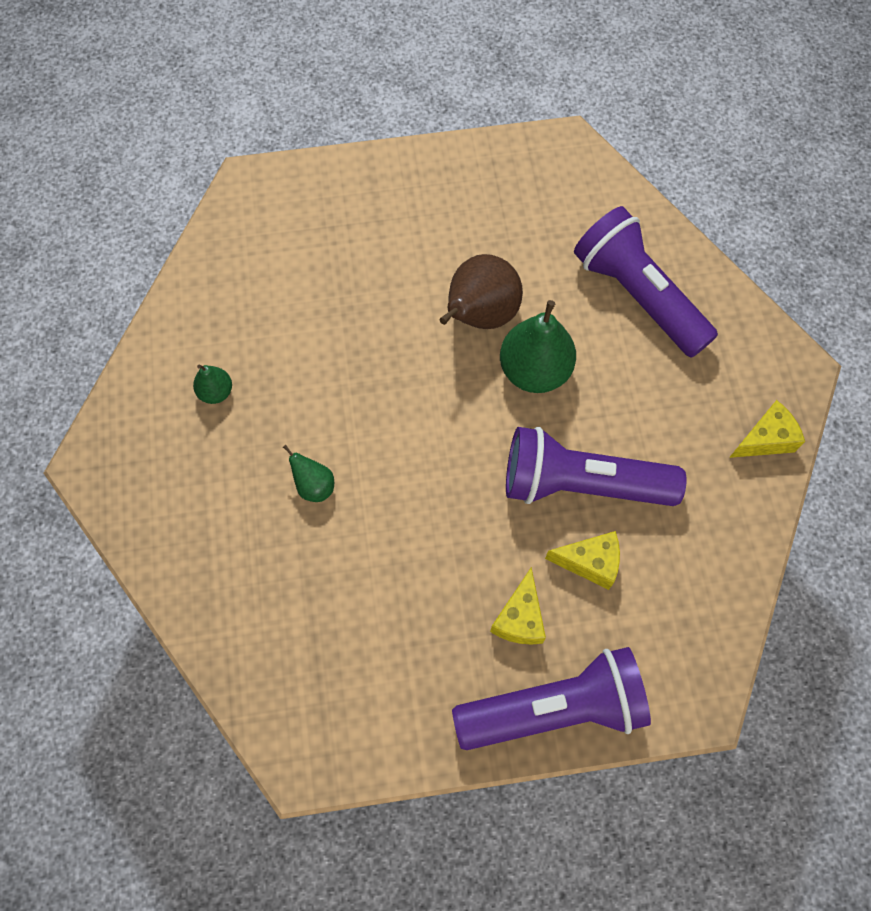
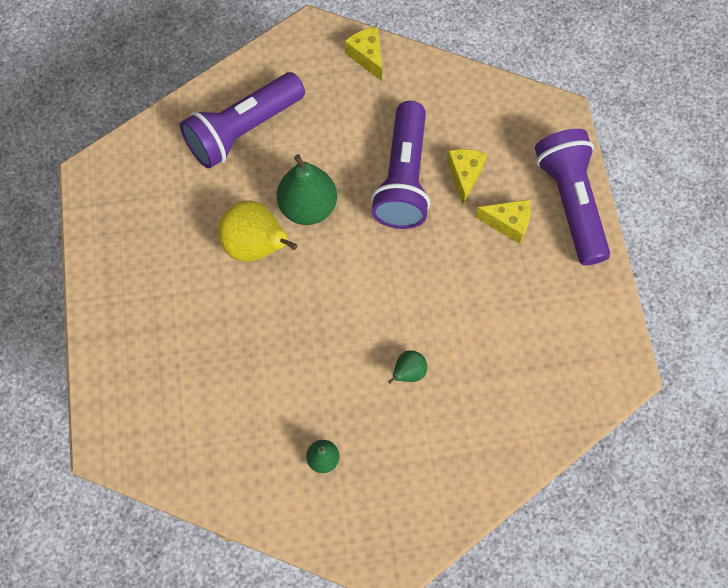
camera: 90 degrees left, 0 degrees up
brown pear [439,254,523,329] -> yellow pear [218,201,298,262]

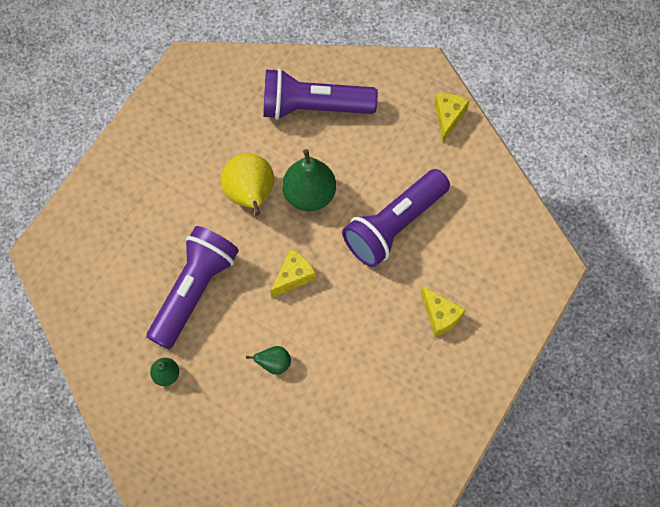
camera: 40 degrees right, 0 degrees up
yellow cheese [447,149,487,205] -> yellow cheese moved to [271,249,316,297]
purple flashlight [535,129,610,266] -> purple flashlight moved to [147,226,239,349]

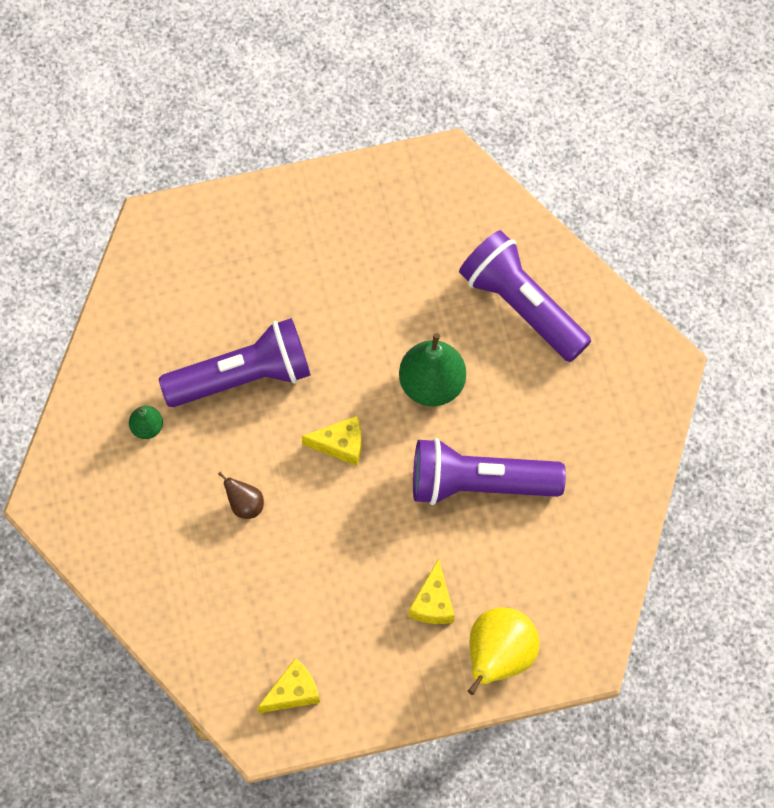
camera: 45 degrees right, 0 degrees up
yellow pear [220,153,274,216] -> yellow pear moved to [468,607,539,695]
green pear [246,346,291,375] -> brown pear [218,472,264,519]
yellow cheese [434,93,470,142] -> yellow cheese moved to [257,658,320,713]

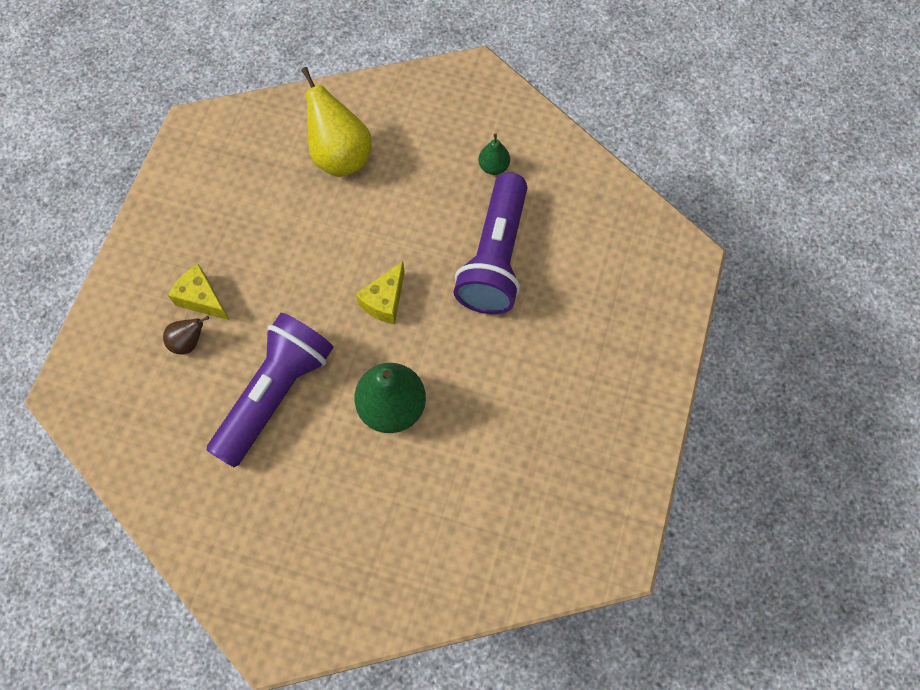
camera: 120 degrees right, 0 degrees up
brown pear [218,472,264,519] -> brown pear moved to [163,316,209,354]
yellow cheese [257,658,320,713] -> none
purple flashlight [459,230,591,362] -> none
yellow pear [468,607,539,695] -> yellow pear moved to [301,67,372,177]

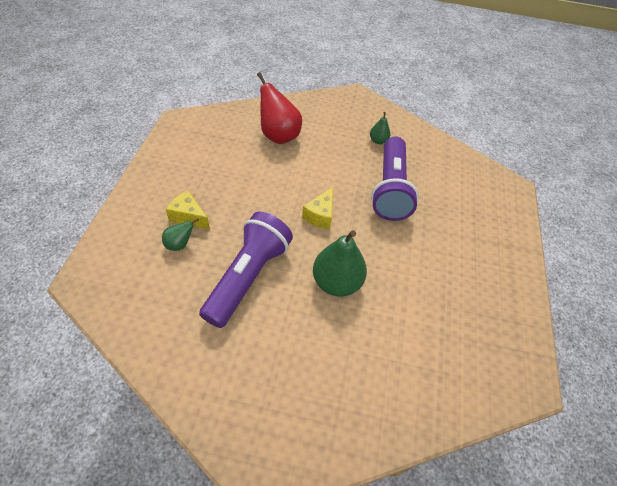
camera: 10 degrees left, 15 degrees down
brown pear [163,316,209,354] -> green pear [162,218,199,251]
yellow pear [301,67,372,177] -> red pear [257,72,302,144]

